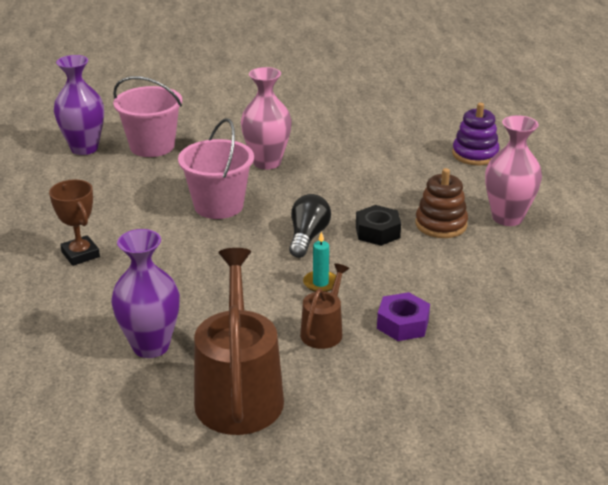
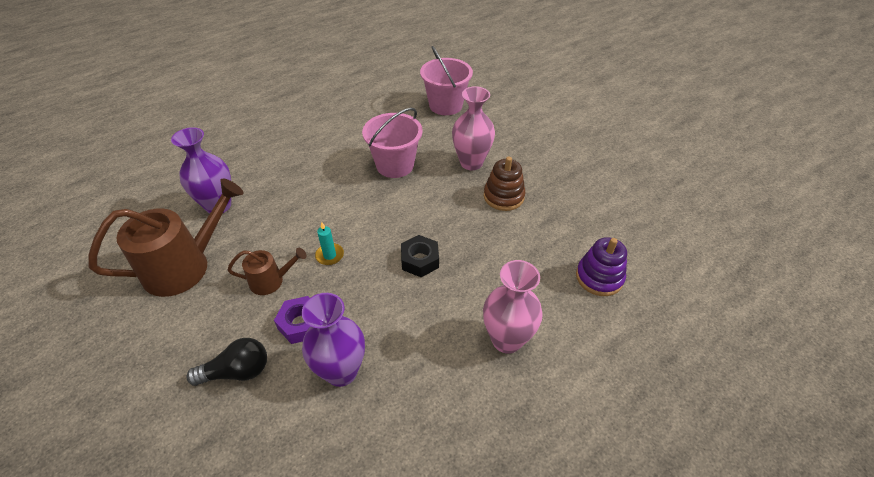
camera: 60 degrees right, 15 degrees up
brown trophy [49,180,100,266] -> none
purple vase [54,55,104,155] -> purple vase moved to [302,293,365,387]
black light bulb [289,194,331,258] -> black light bulb moved to [186,338,267,386]
brown stacking toy [415,168,468,238] -> brown stacking toy moved to [484,157,525,211]

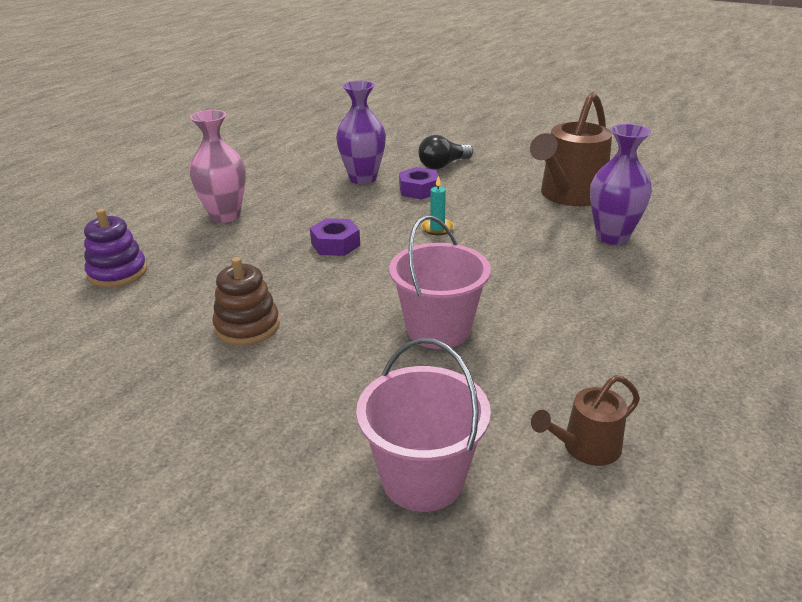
camera: 160 degrees right, 15 degrees down
brown watering can [227,248,307,295] -> brown watering can moved to [531,375,640,466]
black nut [401,235,439,277] -> purple nut [310,218,360,256]
pink vase [452,86,495,170] -> none

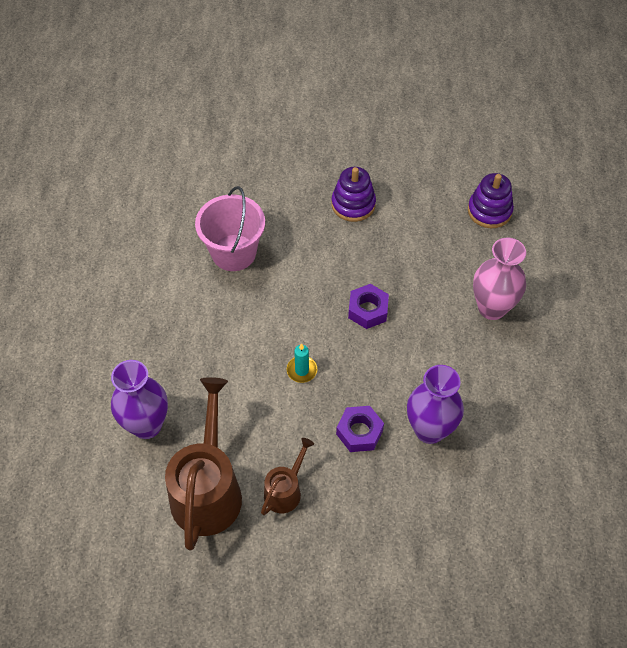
camera: 150 degrees right, 25 degrees up
brown stacking toy [212,257,280,346] -> purple stacking toy [332,167,376,222]
pink bucket [356,338,491,512] -> none
black light bulb [418,135,473,169] -> none
brown watering can [531,375,640,466] -> brown watering can moved to [261,438,314,515]

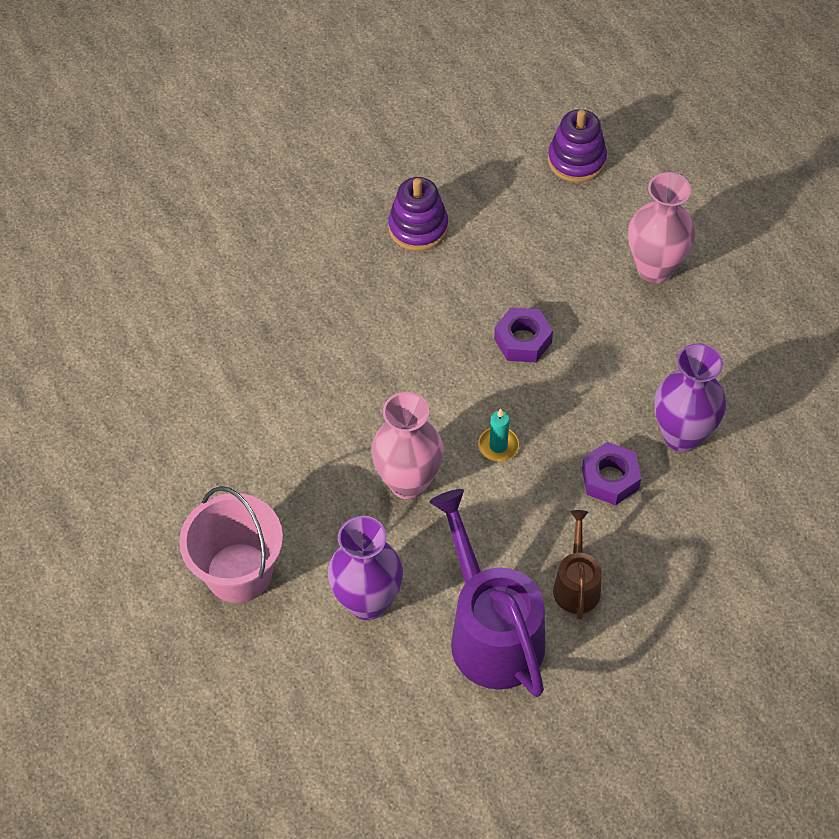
camera: 30 degrees left, 0 degrees up
brown watering can [165,377,242,550] -> purple watering can [430,489,545,697]
pink bucket [195,186,265,271] -> pink bucket moved to [179,486,283,603]
none -> pink vase [371,392,444,499]

